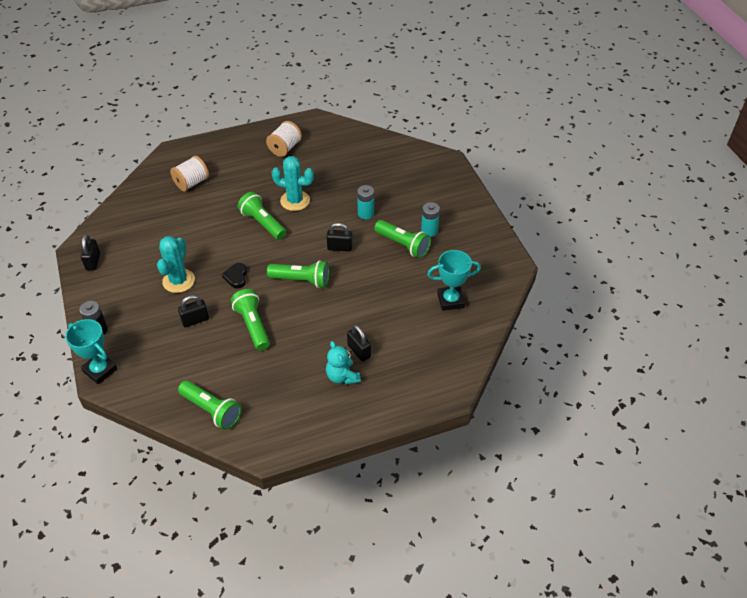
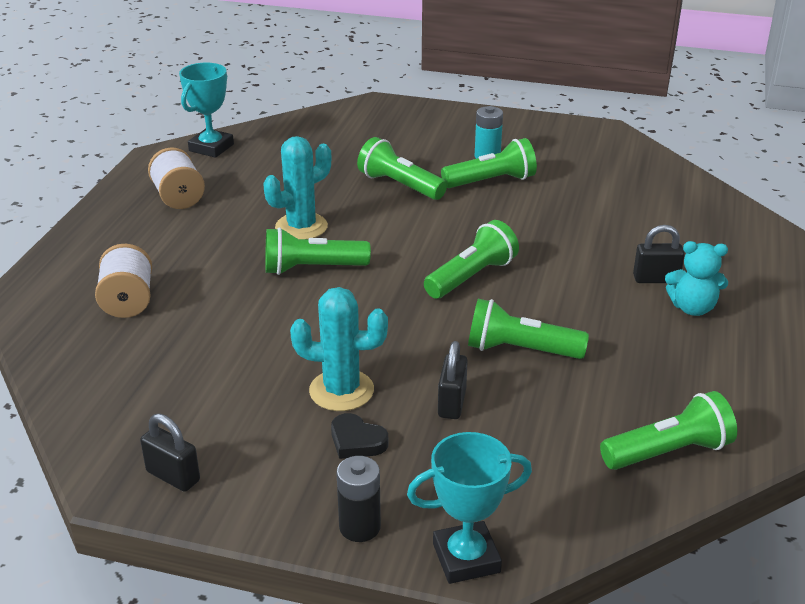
camera: 55 degrees left, 15 degrees down
turquoise cactus [157,236,195,293] -> turquoise cactus turned 45 degrees counterclockwise [290,287,388,411]
black heart [222,263,247,289] -> black heart moved to [331,413,388,459]
black padlock [326,223,352,252] -> none
turquoise battery [357,185,374,219] -> green flashlight [357,137,447,200]
turquoise trophy [427,250,481,311] -> turquoise trophy moved to [179,62,234,158]

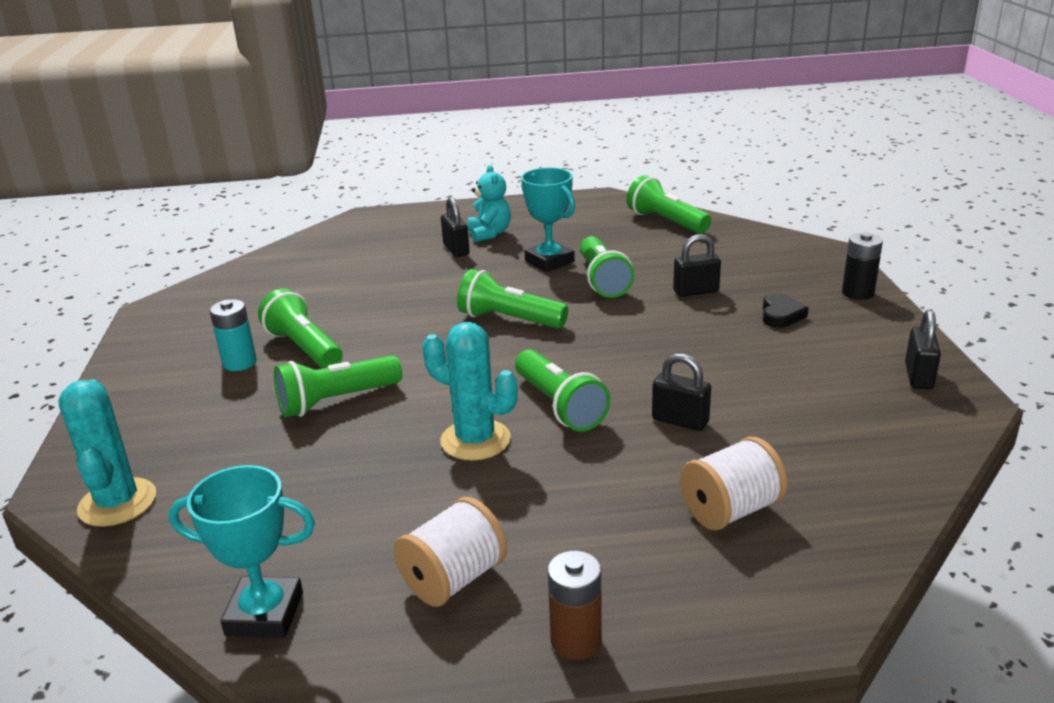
camera: 110 degrees left, 5 degrees down
turquoise cactus [290,287,388,411] -> turquoise cactus moved to [58,379,156,527]
green flashlight [357,137,447,200] -> green flashlight turned 45 degrees clockwise [274,355,402,417]
turquoise trophy [407,432,532,584] -> turquoise trophy moved to [521,168,575,272]
none -> brown battery [548,551,602,660]
none -> black padlock [652,353,711,431]

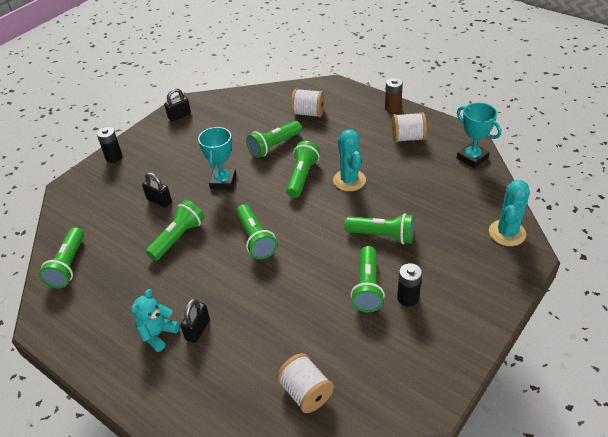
camera: 135 degrees left, 15 degrees up
turquoise battery [210,299,257,371] -> black battery [397,263,422,306]
turquoise trophy [521,168,575,272] -> turquoise trophy moved to [198,126,236,190]
black padlock [652,353,711,431] -> green flashlight [246,121,302,158]
black heart [763,293,809,328] -> none
none -> white spool [276,353,334,413]

